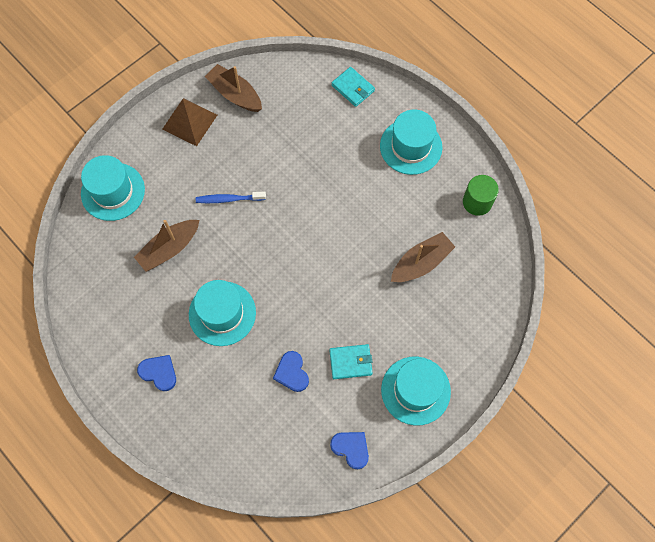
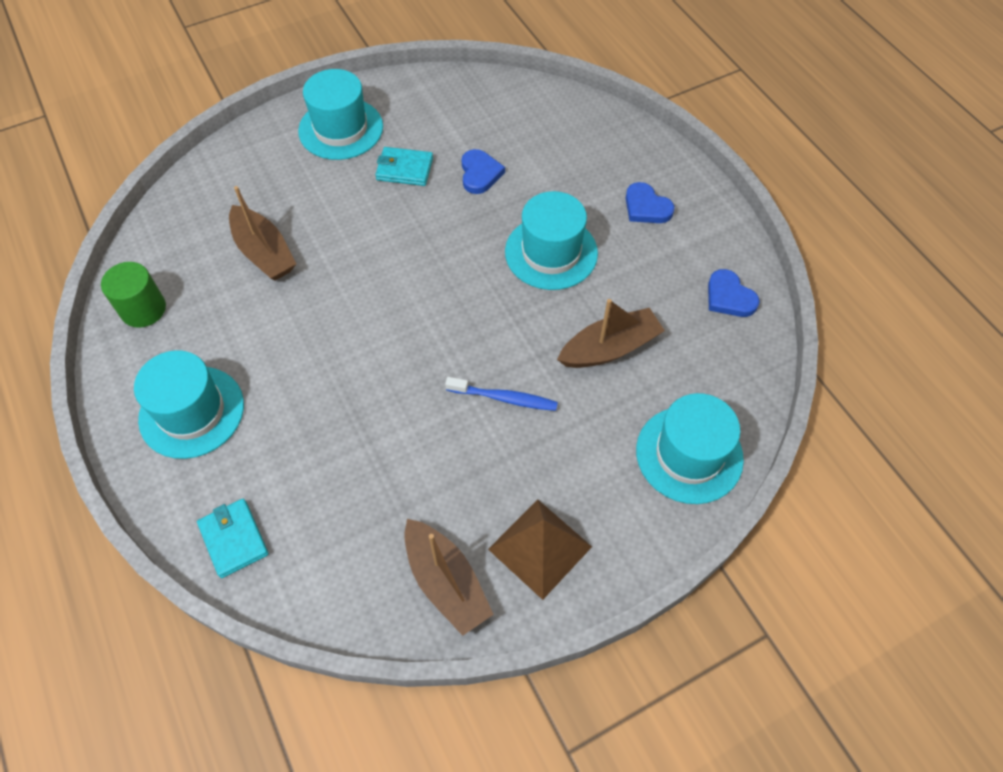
camera: 165 degrees left, 10 degrees down
blue heart [330,432,369,469] -> blue heart moved to [708,269,760,317]
brown boat [391,232,455,282] -> brown boat turned 105 degrees counterclockwise [229,186,296,280]

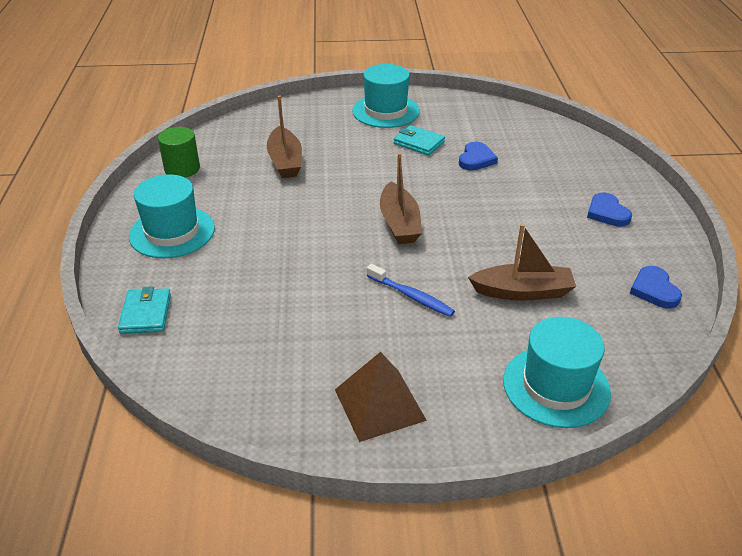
camera: 25 degrees right, 20 degrees down
brown boat [404,519,494,636] -> brown boat moved to [380,153,422,244]
turquoise hat [505,191,598,290] -> none

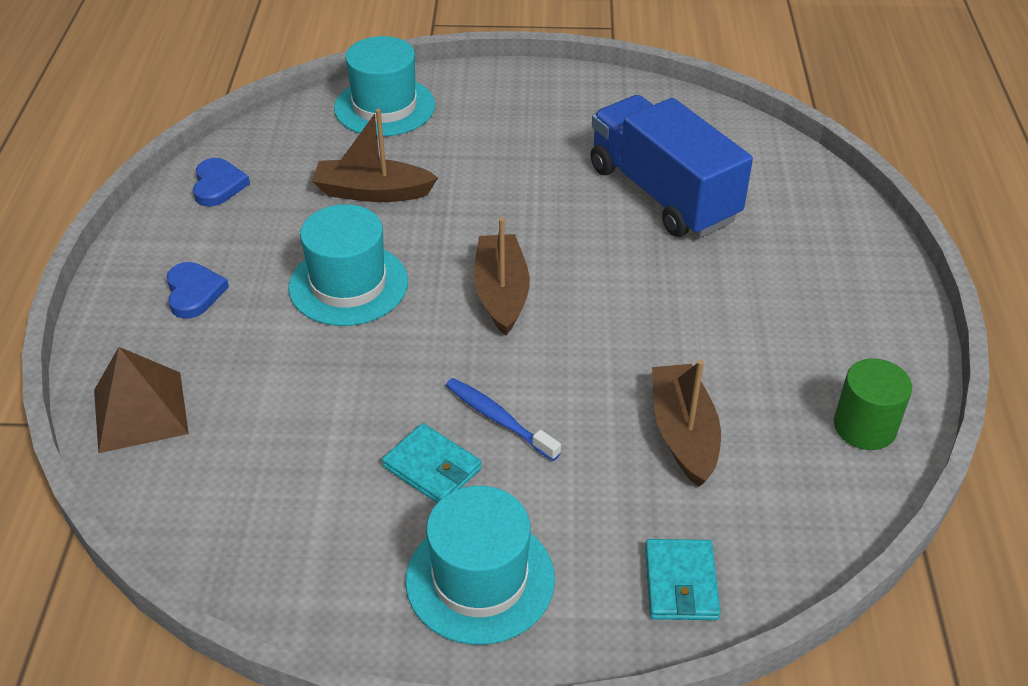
camera: 175 degrees left, 5 degrees up
turquoise wallet [118,287,171,334] -> turquoise wallet moved to [645,539,720,620]
turquoise hat [129,174,215,258] -> turquoise hat moved to [288,204,408,326]
brown pyramid [335,352,427,442] -> brown pyramid moved to [94,347,189,453]
blue toothbrush [367,264,455,317] -> blue toothbrush moved to [446,378,561,461]
blue heart [459,141,498,171] -> none
none -> blue truck [590,95,753,237]

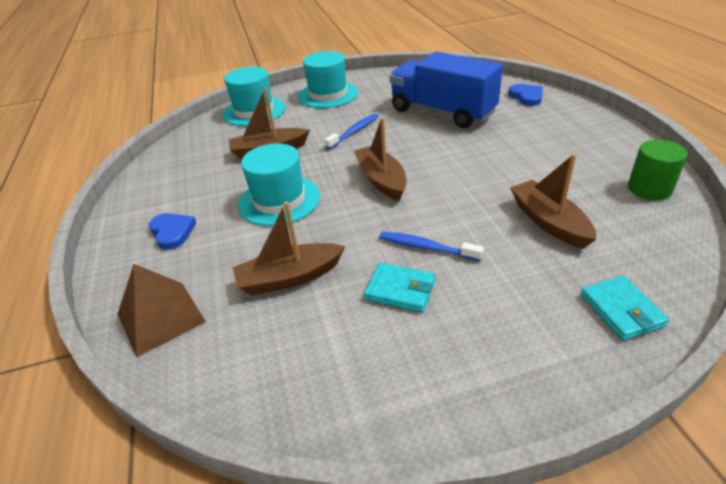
camera: 15 degrees left, 5 degrees down
blue heart [193,158,250,207] -> blue heart moved to [508,84,543,106]
turquoise hat [405,486,555,645] -> turquoise hat moved to [298,51,358,108]
none -> brown boat [233,202,345,295]
none -> blue toothbrush [325,113,379,149]

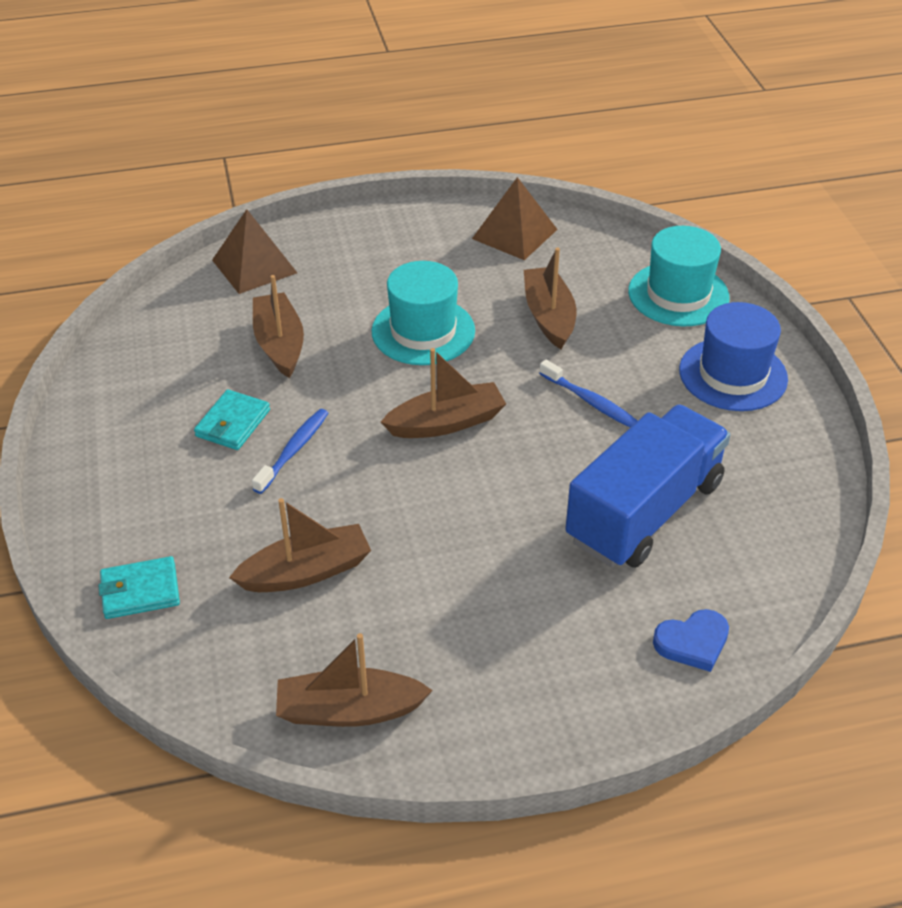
camera: 90 degrees right, 5 degrees up
blue heart [149,213,196,250] -> none
turquoise hat [298,51,358,108] -> blue hat [679,302,788,411]
green cylinder [628,140,688,200] -> brown boat [276,633,433,727]
none -> brown pyramid [472,177,558,260]

